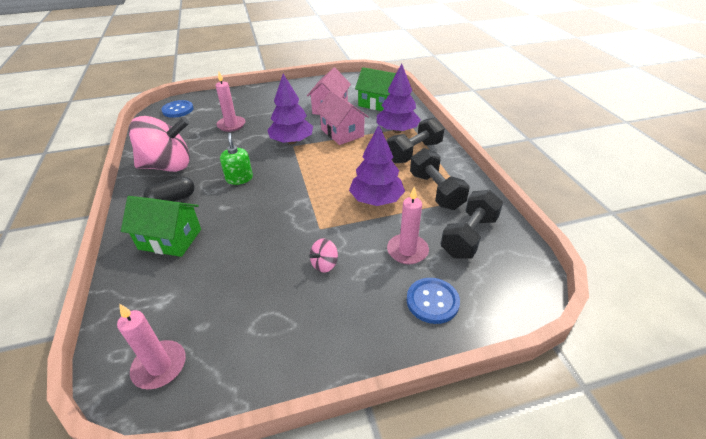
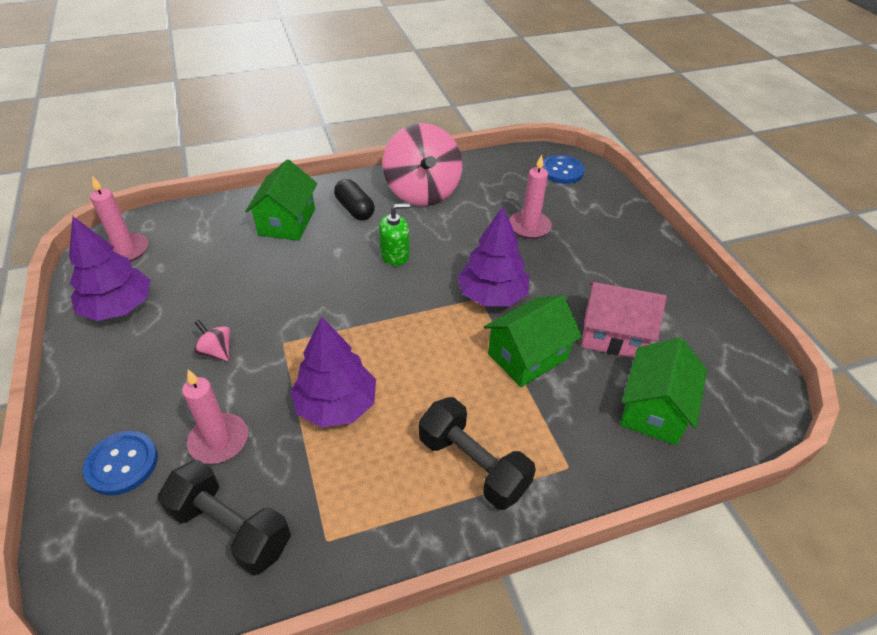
camera: 85 degrees right, 5 degrees up
pink house [316,90,369,145] -> green house [484,295,582,387]
purple tree [377,63,421,133] -> purple tree moved to [69,216,151,321]
black dumbbell [410,148,470,210] -> none

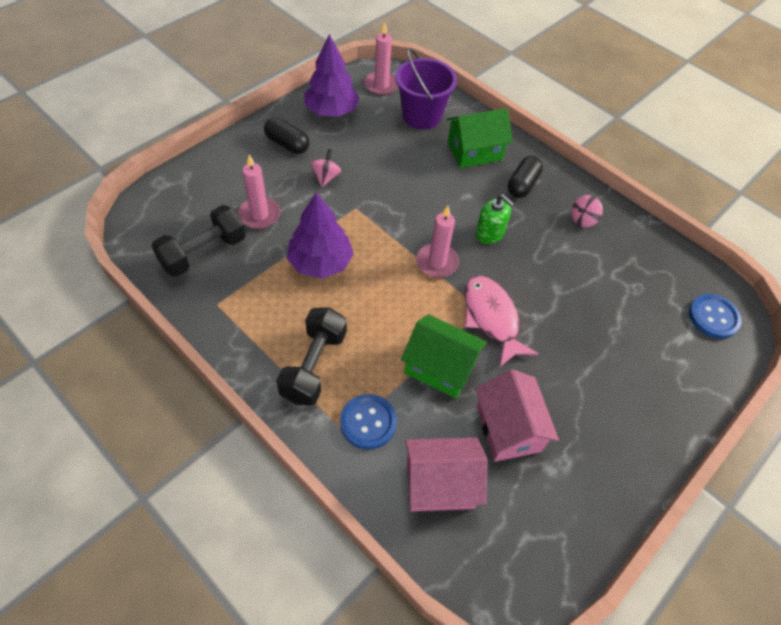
camera: 60 degrees right, 10 degrees up
blue button [83,431,158,495] -> blue button moved to [340,394,397,449]
black dumbbell [158,460,291,576] -> black dumbbell turned 45 degrees clockwise [152,205,246,277]
pink spinning top [383,123,462,206] -> pink spinning top [571,195,603,227], size x0.40
purple tree [457,207,529,306] -> pink fish [464,276,538,368]
pink candle [509,155,552,239] -> pink candle moved to [416,206,459,278]
green house [620,338,707,445] -> pink house [405,437,488,511]
none -> black capsule [264,117,309,154]
none -> purple bucket [395,48,457,130]

